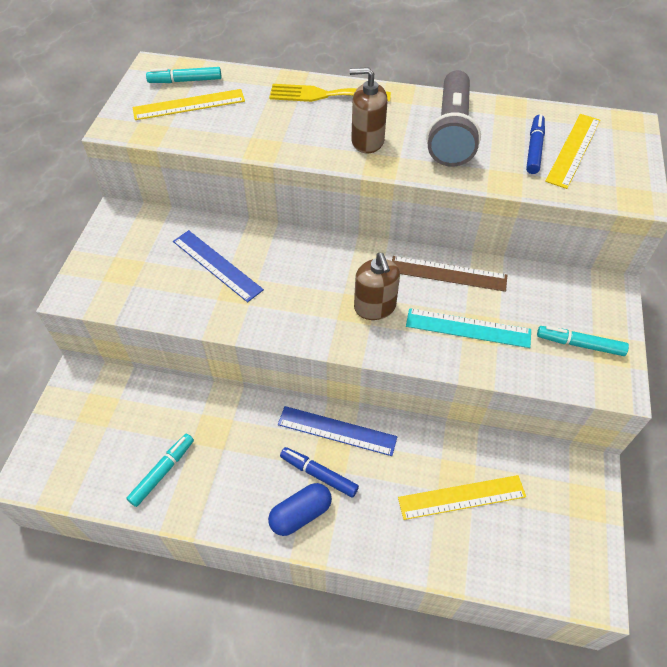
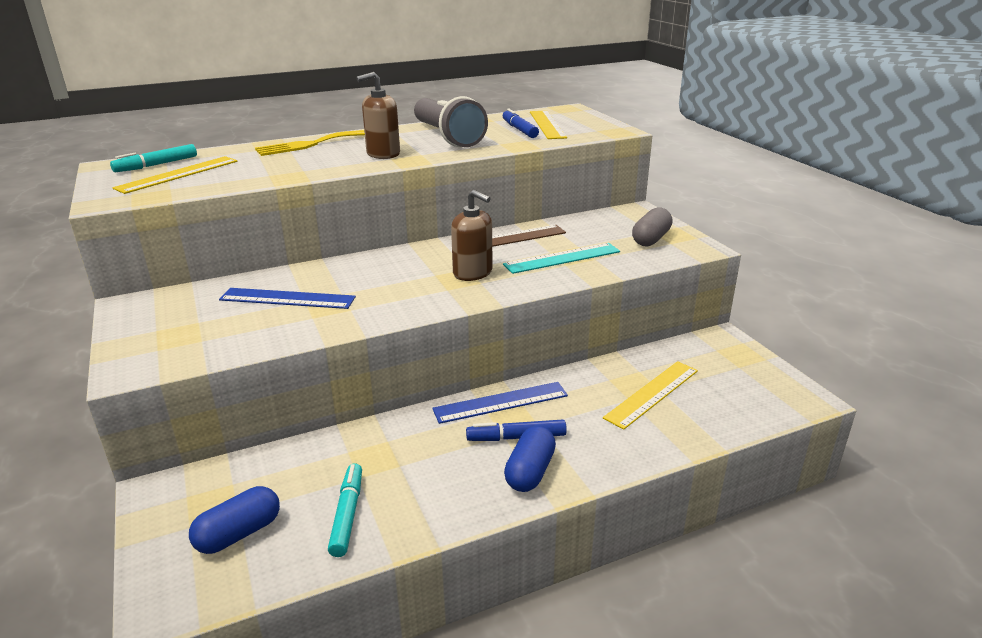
camera: 35 degrees left, 25 degrees down
turquoise marker [537,326,629,356] -> grey capsule [632,207,673,246]
none -> blue capsule [189,486,280,554]

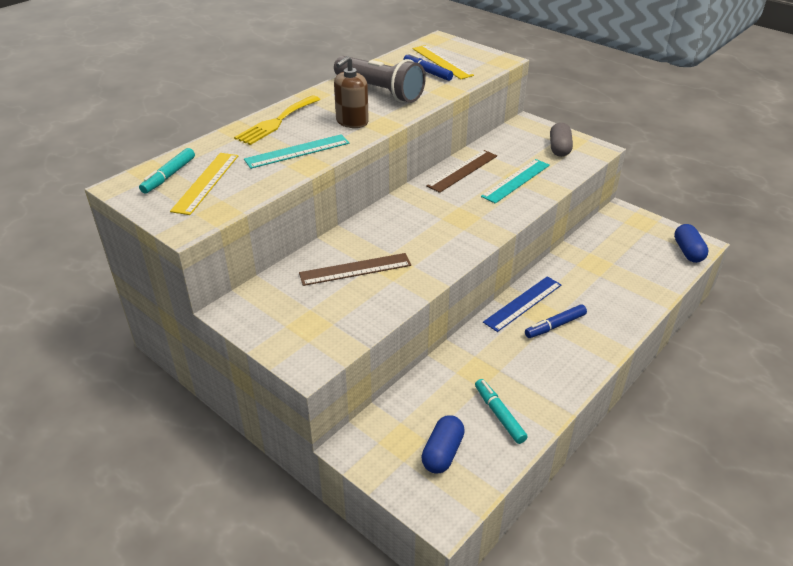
camera: 25 degrees left, 10 degrees up
blue ruler [219,288,356,309] -> brown ruler [299,253,411,286]
brown soap dispenser [451,190,493,281] -> none
blue capsule [504,426,556,492] -> blue capsule moved to [674,224,709,263]
yellow ruler [603,361,698,430] -> none
none -> turquoise ruler [244,134,349,169]

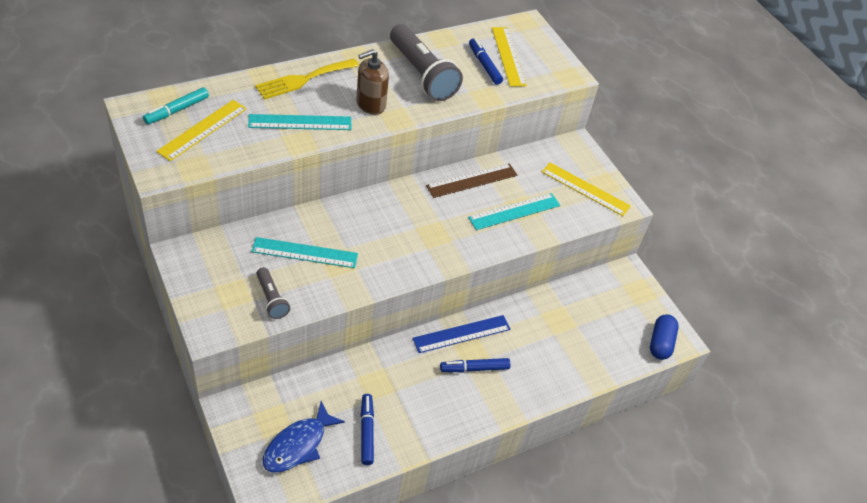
camera: 15 degrees right, 10 degrees up
brown ruler [299,253,411,286] -> turquoise ruler [251,237,358,268]
blue capsule [421,415,465,473] -> blue fish [263,401,345,473]
turquoise marker [475,379,528,444] -> blue marker [361,394,374,465]
grey capsule [550,122,573,157] -> yellow ruler [542,162,631,216]
none -> grey flashlight [256,267,290,319]

